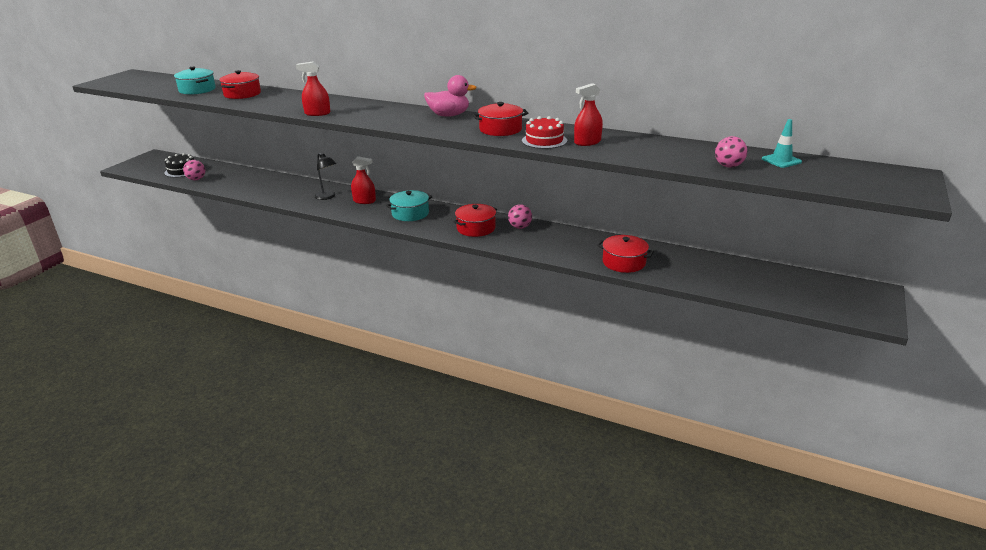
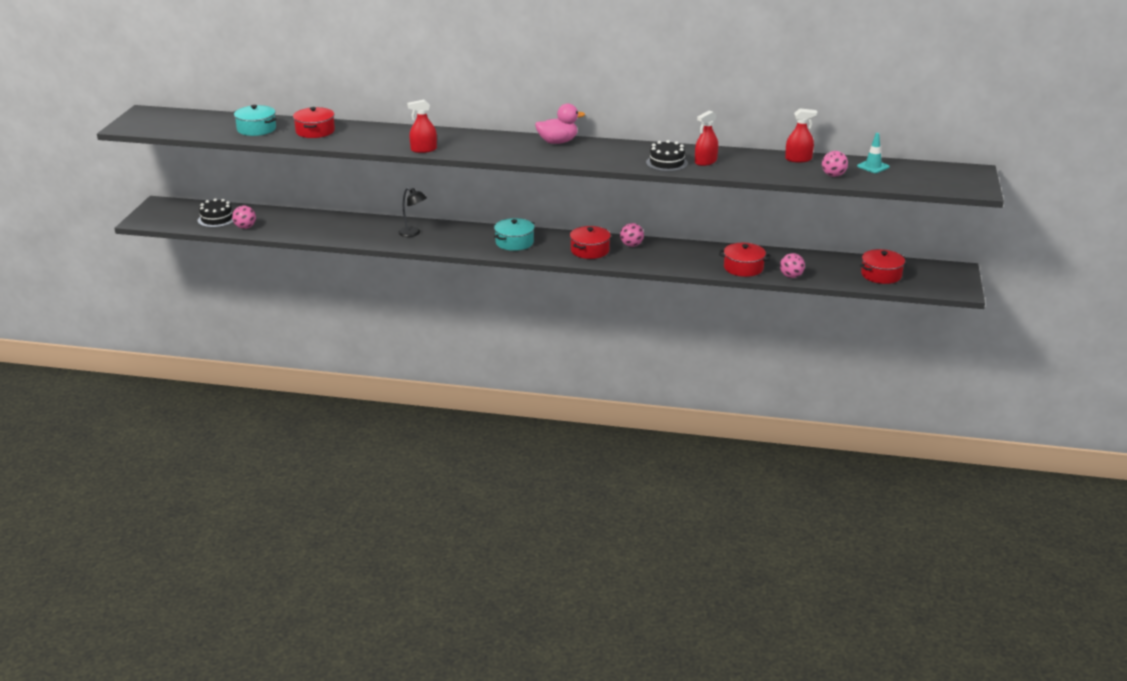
camera: 15 degrees left, 0 degrees up
red spray bottle [351,156,376,204] -> red spray bottle moved to [785,108,817,162]
red pot [473,102,528,136] -> red pot moved to [860,249,906,284]
red cake [522,116,567,149] -> black cake [646,140,688,172]
none -> pink ball [780,253,805,278]

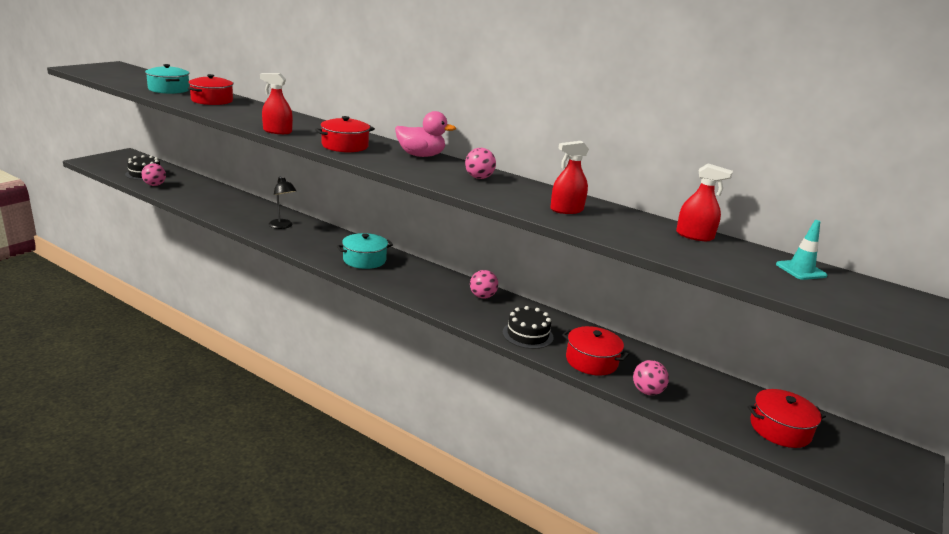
camera: 20 degrees right, 5 degrees down
red pot [570,226,611,259] -> red pot moved to [315,116,375,152]
black cake [646,140,688,172] -> black cake moved to [502,306,553,349]
pink ball [822,151,848,177] -> pink ball moved to [465,148,496,179]

